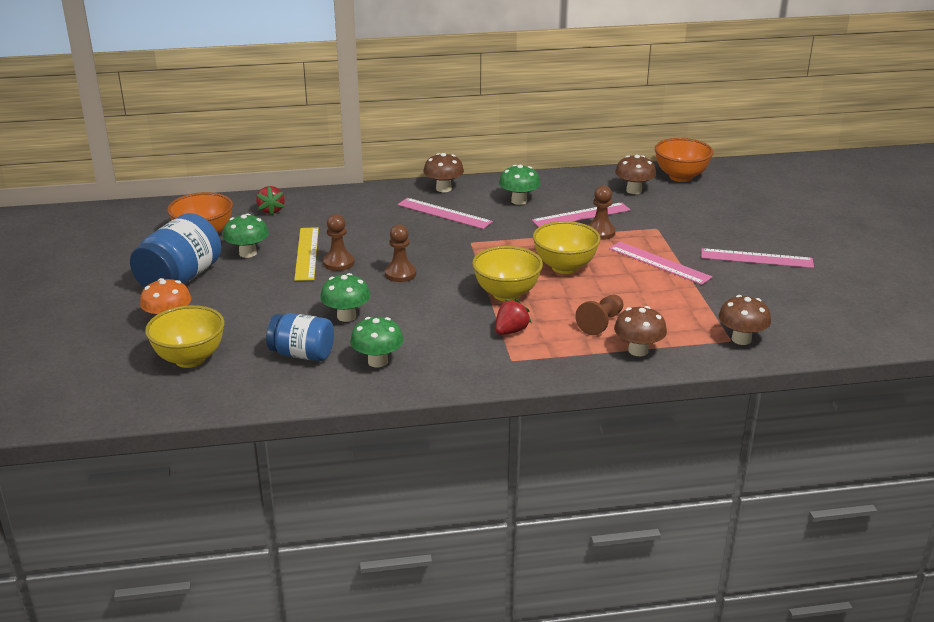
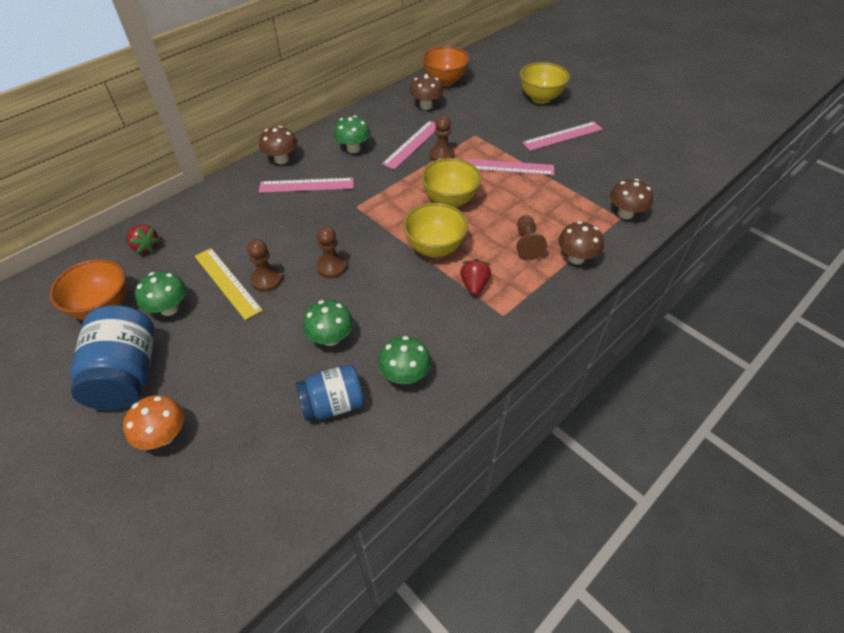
camera: 35 degrees left, 20 degrees up
yellow bowl [145,305,225,368] -> yellow bowl moved to [520,62,570,104]

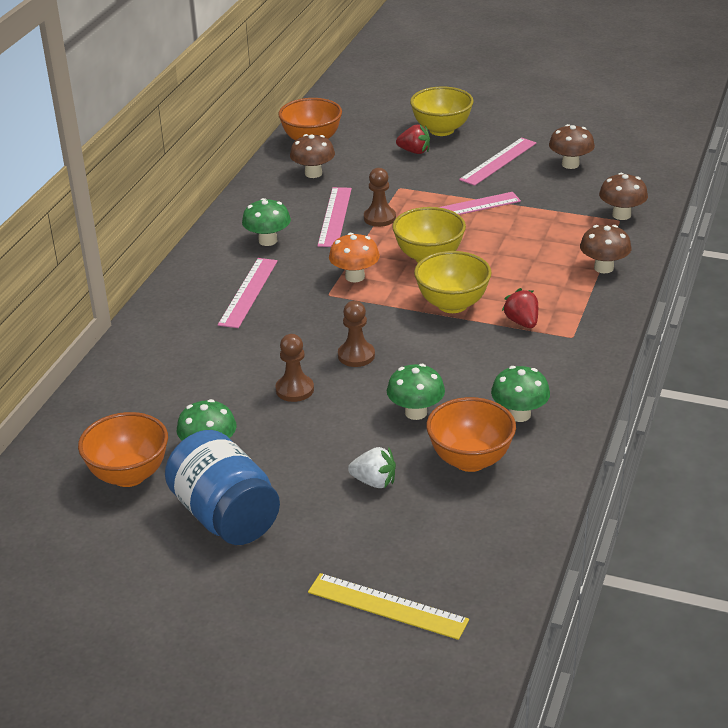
camera: 25 degrees left, 15 degrees down
orange mushroom [123,395,184,450] -> orange mushroom moved to [329,233,380,282]
red strawberry [127,224,161,254] -> red strawberry moved to [396,125,430,154]
yellow ruler [195,248,263,320] -> yellow ruler moved to [308,573,469,640]
brown mushroom [259,126,297,164] -> brown mushroom moved to [549,124,595,169]
pink ruler [259,178,354,193] -> pink ruler turned 45 degrees counterclockwise [218,258,278,328]
blue jar [295,364,364,421] -> orange bowl [426,397,516,472]
brown pawn [516,215,547,260] -> none
none -> white strawberry [348,447,396,488]

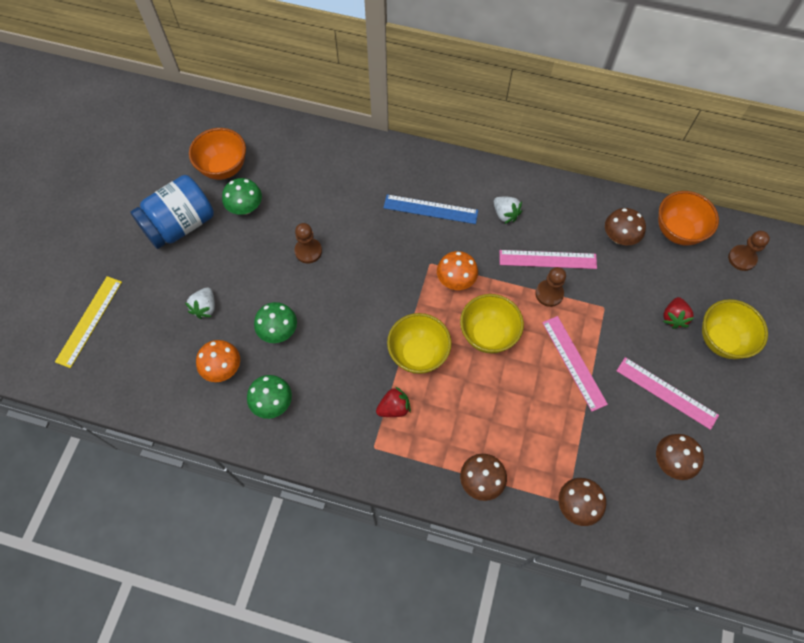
camera: 85 degrees right, 30 degrees up
pink ruler [218,258,278,328] -> blue ruler [383,194,478,224]
green mushroom [242,198,291,246] -> white strawberry [494,197,522,224]
brown pawn [338,301,375,367] -> brown pawn moved to [728,231,770,271]
orange bowl [426,397,516,472] -> orange mushroom [196,340,240,382]

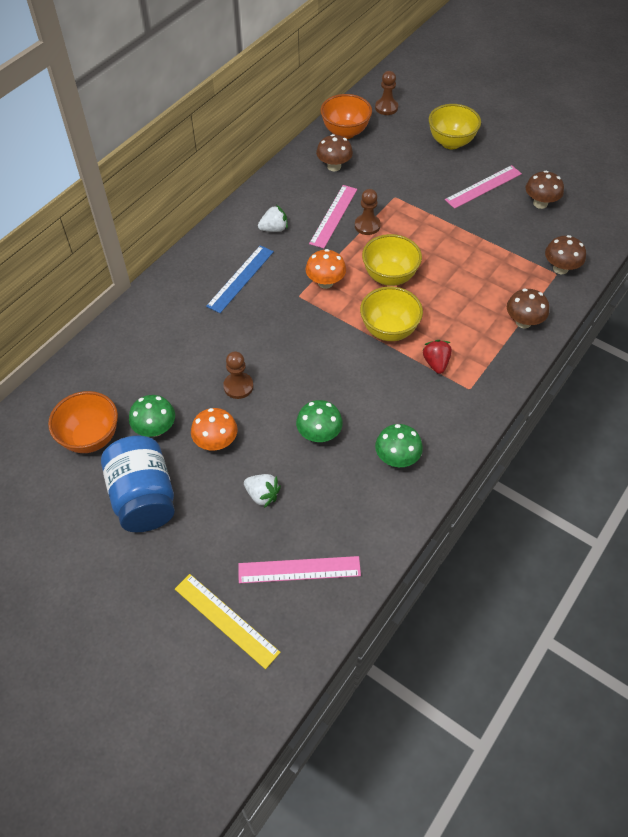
camera: 70 degrees left, 10 degrees down
orange mushroom [196,340,240,382] -> orange mushroom moved to [191,408,238,450]
pink ruler [542,316,608,412] -> pink ruler moved to [238,556,361,583]
red strawberry [663,297,694,329] -> none

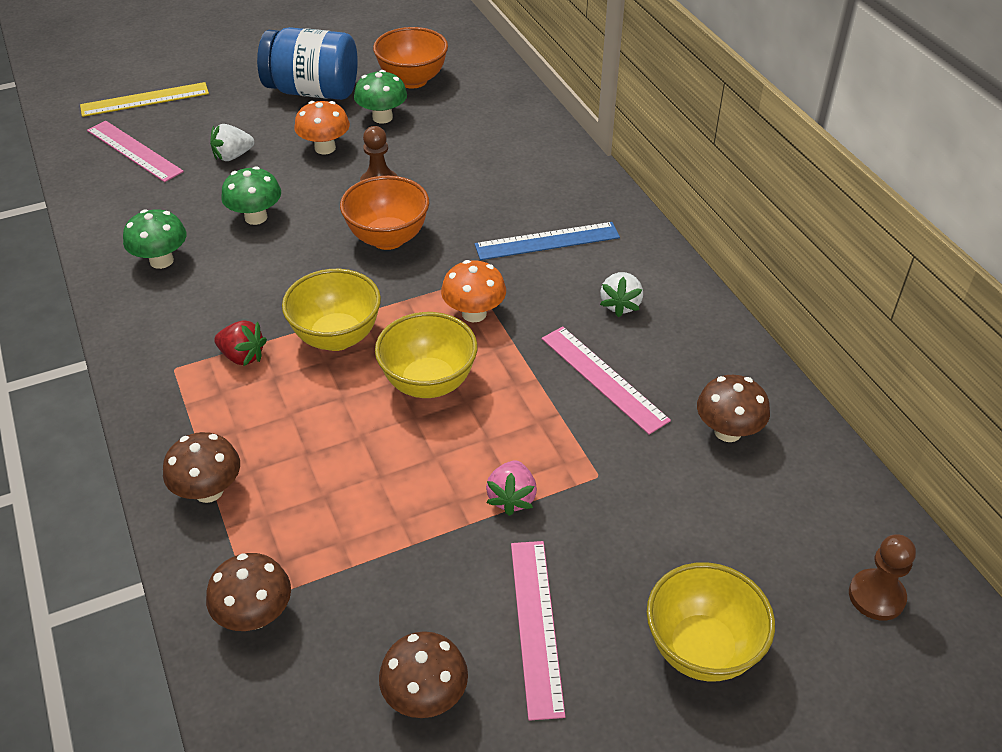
camera: 120 degrees right, 10 degrees down
blue ruler [206,245,274,313] -> blue ruler turned 75 degrees counterclockwise [475,222,620,260]
pink ruler [238,556,361,583] -> pink ruler turned 75 degrees counterclockwise [87,121,184,182]
orange bowl [320,94,372,139] -> orange bowl moved to [340,176,429,250]
brown pawn [355,189,381,235] -> none
none -> pink strawberry [486,461,537,516]

